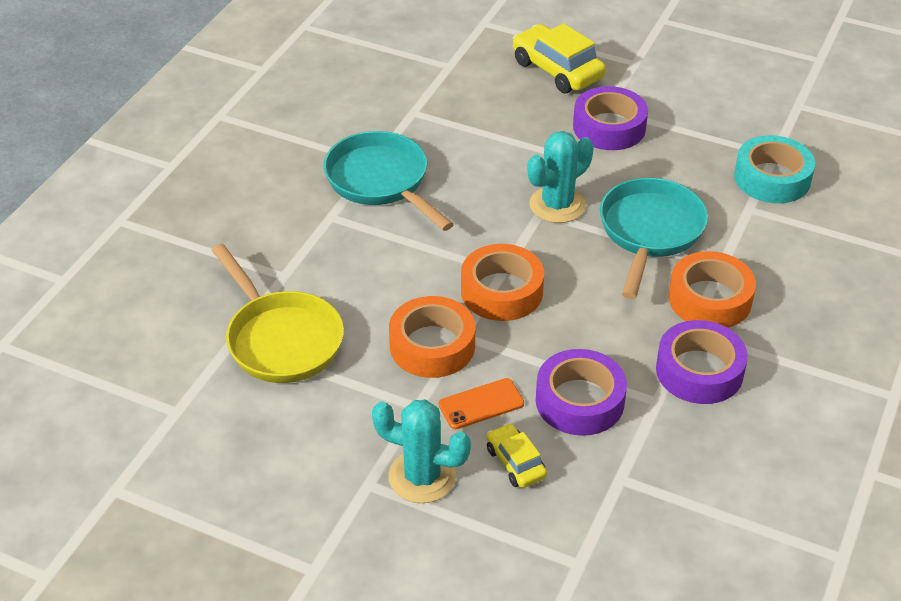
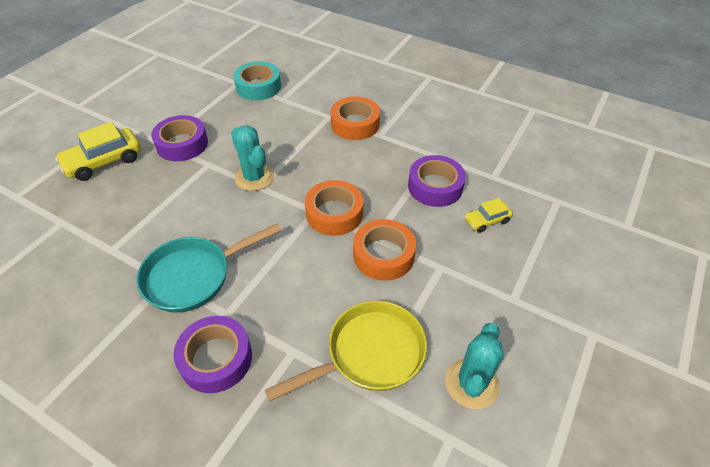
camera: 85 degrees left, 5 degrees up
turquoise cactus [372,400,471,503] -> turquoise cactus moved to [445,323,504,409]
orange phone [438,378,524,429] -> none
turquoise pan [600,178,708,299] -> none
purple tape [656,320,748,404] -> purple tape moved to [173,316,252,393]

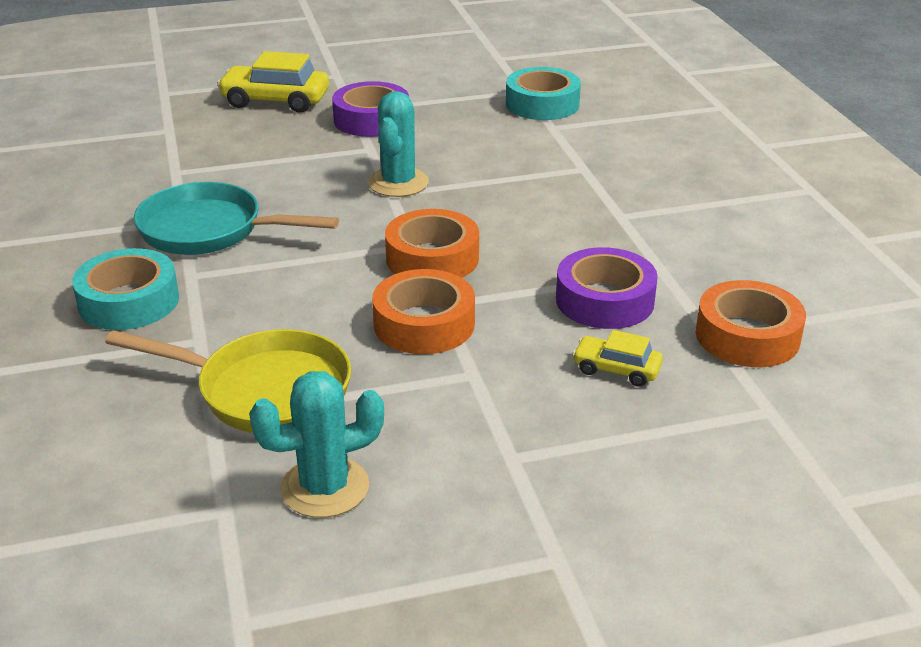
camera: 45 degrees right, 15 degrees down
purple tape [173,316,252,393] -> turquoise tape [72,248,179,330]
orange tape [331,97,380,140] -> orange tape moved to [696,280,806,367]

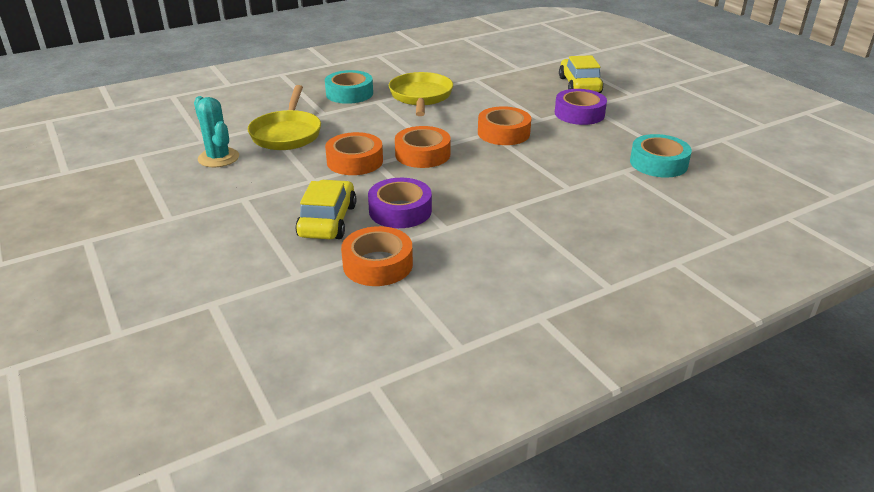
camera: 75 degrees right, 0 degrees up
turquoise pan [134,182,339,255] -> yellow pan [389,72,453,116]
turquoise cactus [368,91,429,197] -> orange tape [478,106,531,145]
yellow car [572,330,663,387] -> yellow car [295,180,356,239], size x1.78

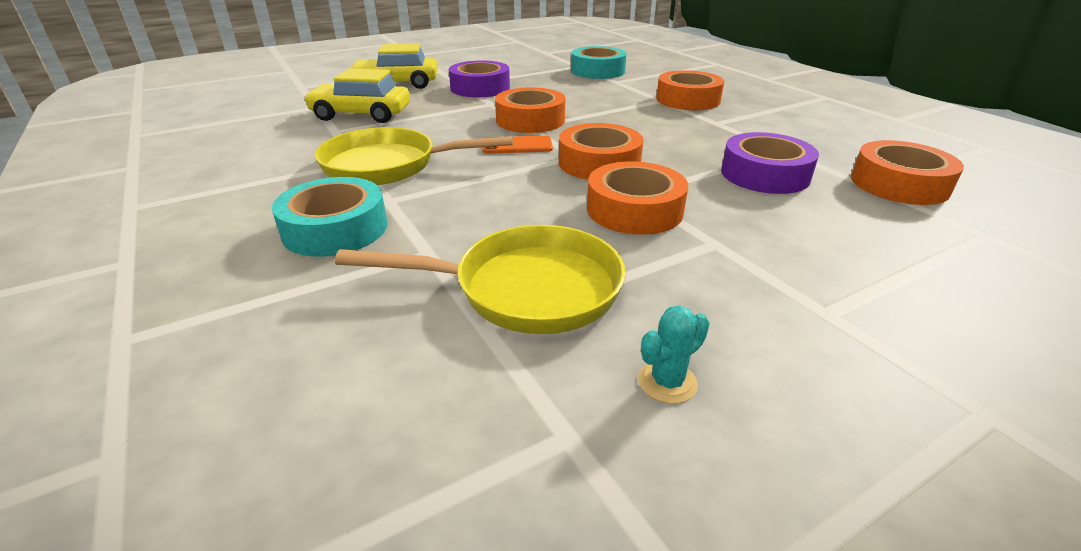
camera: 90 degrees left, 0 degrees up
turquoise cactus [194,96,239,167] -> turquoise cactus [638,305,710,404], size x0.55
yellow car [295,180,356,239] -> yellow car moved to [304,68,410,123]
none -> orange phone [482,136,553,154]
none -> orange tape [656,70,724,110]

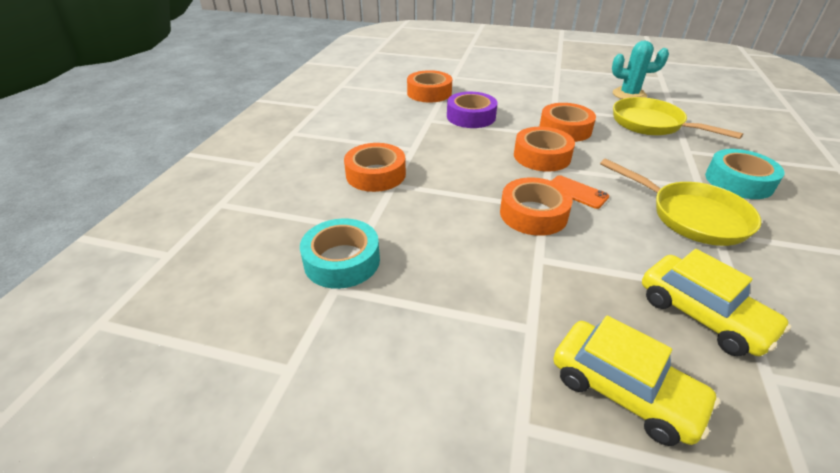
camera: 135 degrees left, 5 degrees up
purple tape [449,60,510,97] -> none
turquoise cactus [638,305,710,404] -> turquoise cactus [612,41,669,99], size x1.83

